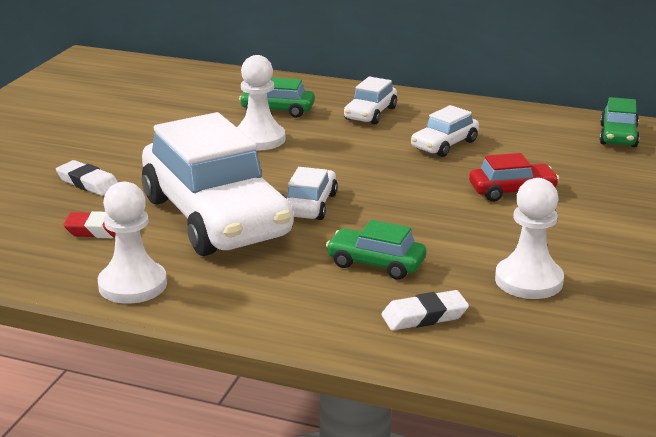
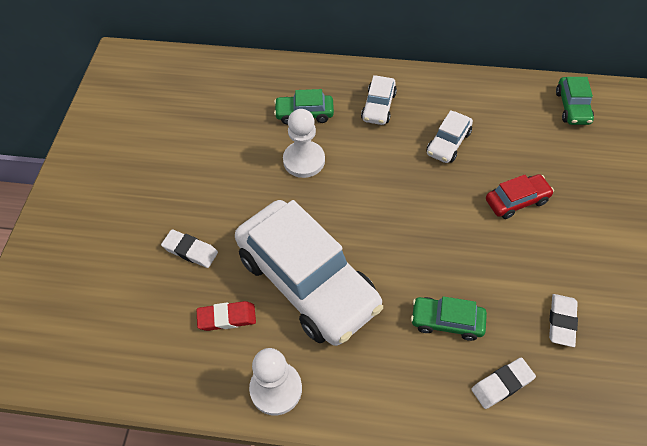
camera: 10 degrees left, 30 degrees up
white car [287,167,338,220] -> none
white pawn [495,178,564,299] -> white eraser [549,294,578,347]

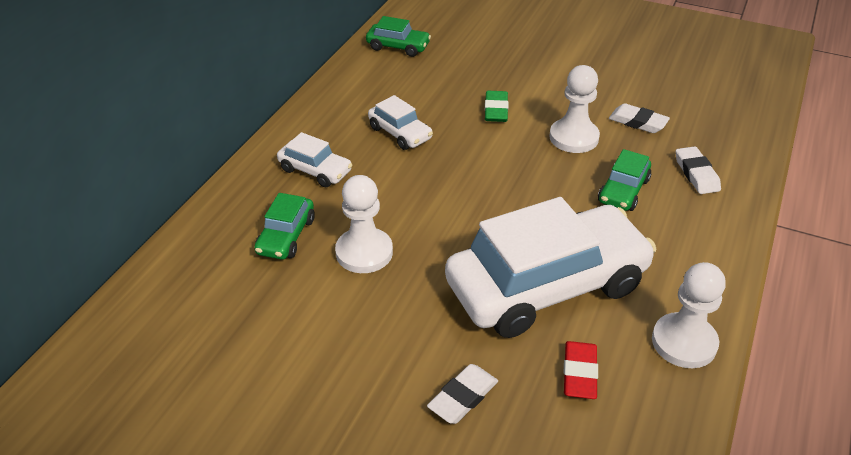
camera: 75 degrees left, 15 degrees down
red car [486,174,554,219] -> green eraser [485,91,509,122]
none -> white pawn [549,65,600,153]

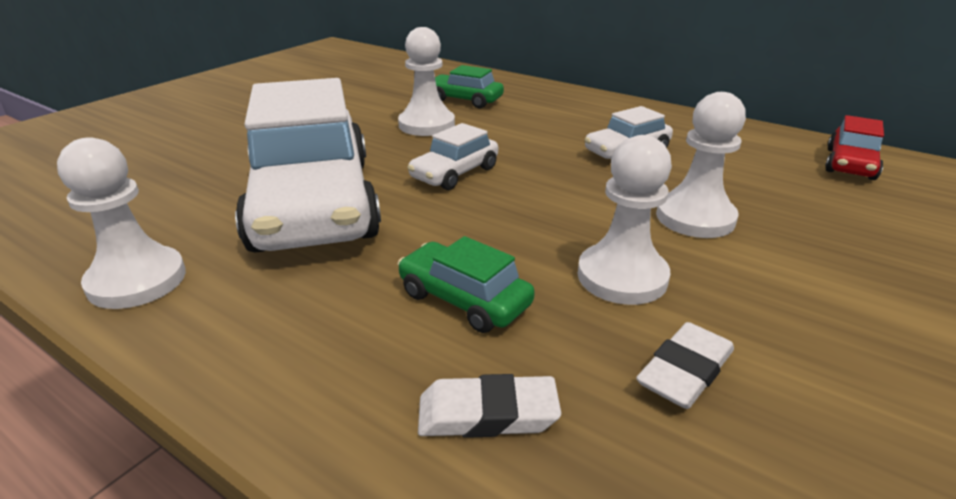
camera: 100 degrees right, 10 degrees down
white car [277,132,352,187] -> white car moved to [408,123,498,190]
green car [366,16,431,57] -> red car [825,115,884,180]
white eraser [427,364,498,424] -> none
green eraser [485,91,509,122] -> white pawn [656,92,746,238]
red eraser [564,341,598,399] -> none

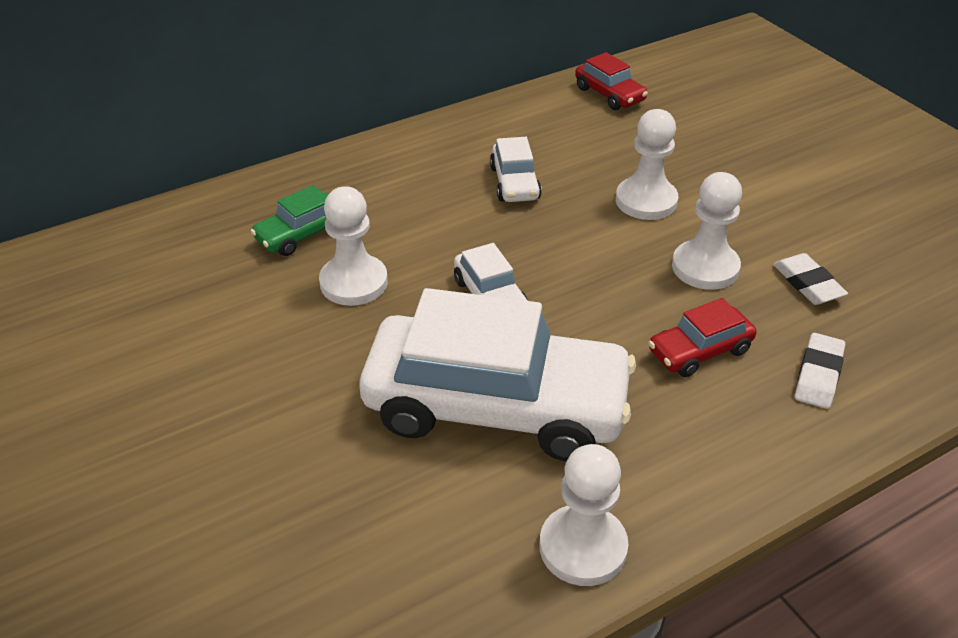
camera: 65 degrees left, 10 degrees up
green car [398,236,535,333] -> red car [648,298,757,377]

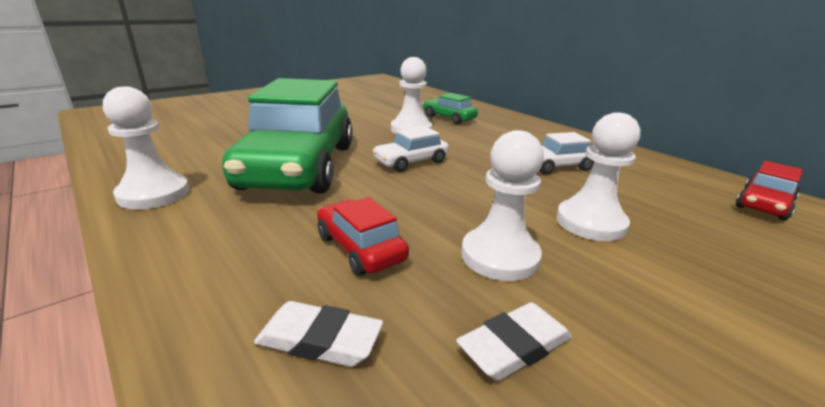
camera: 80 degrees right, 15 degrees down
white car [359,288,636,461] -> green car [222,78,353,194]

